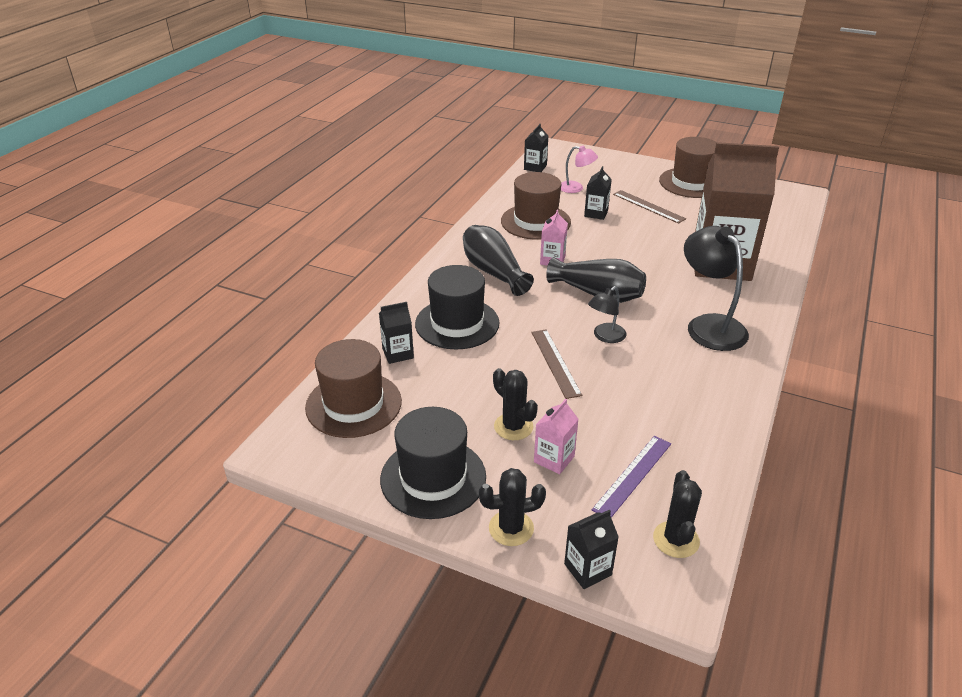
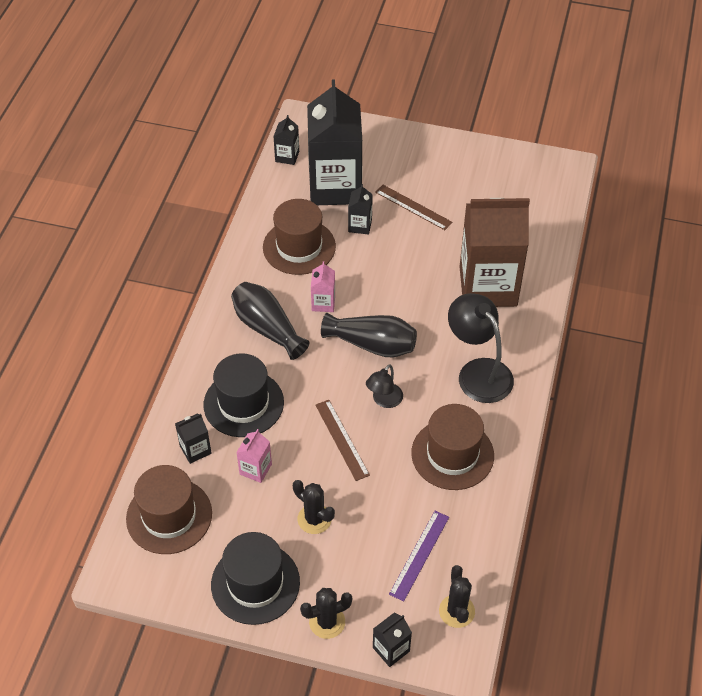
camera: 10 degrees left, 15 degrees up
pink carton [534,399,578,474] -> pink carton moved to [236,429,272,483]
pink lamp [561,146,598,193] -> black carton [307,80,362,205]
brown hat [659,137,716,198] -> brown hat moved to [411,404,494,490]

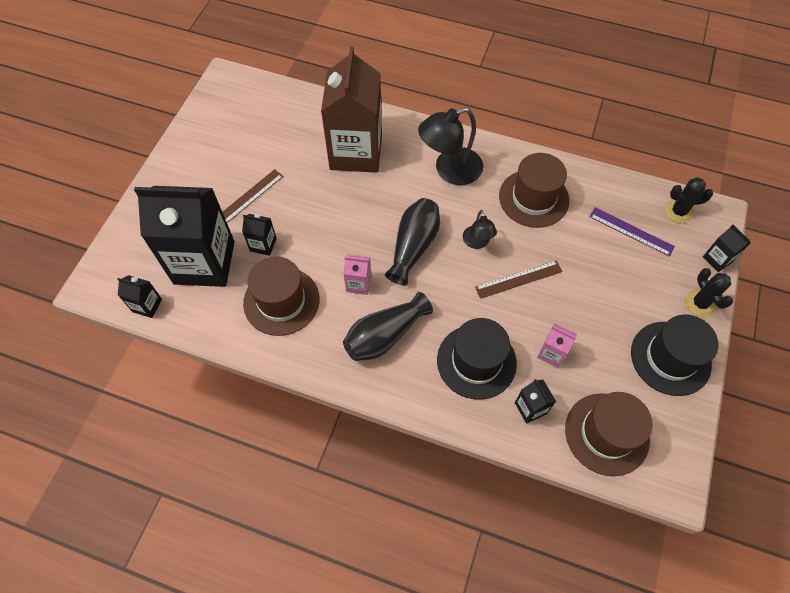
camera: 85 degrees left, 10 degrees up
black cactus [293,480,335,534] -> none
black lamp [366,364,403,408] -> black lamp turned 45 degrees clockwise [463,210,497,249]

